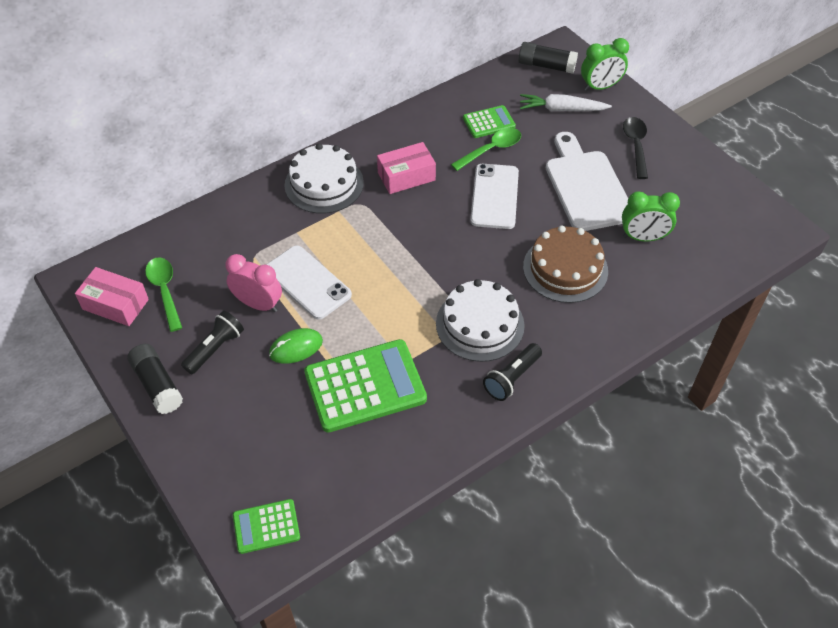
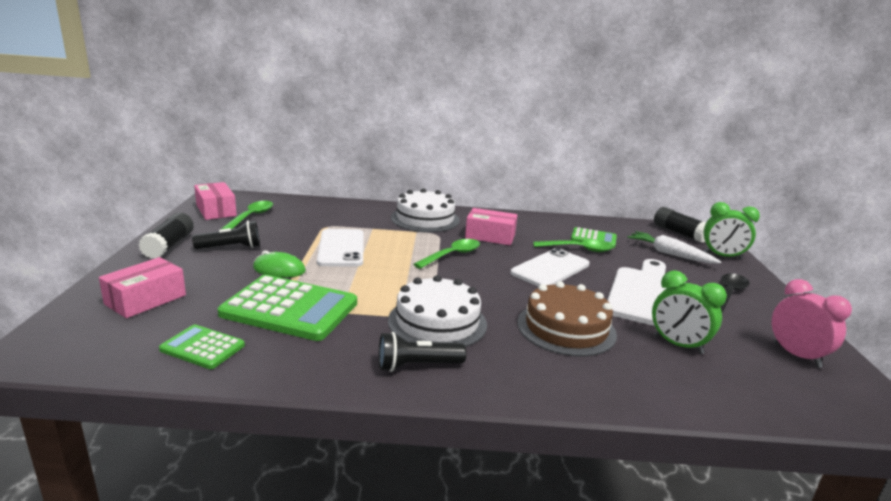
camera: 35 degrees right, 30 degrees down
pink clock [225,254,282,312] -> pink clock moved to [772,279,852,368]
green calculator [233,499,300,554] -> green calculator moved to [159,325,245,369]
none -> pink box [99,257,186,318]
none -> green spoon [414,239,480,269]

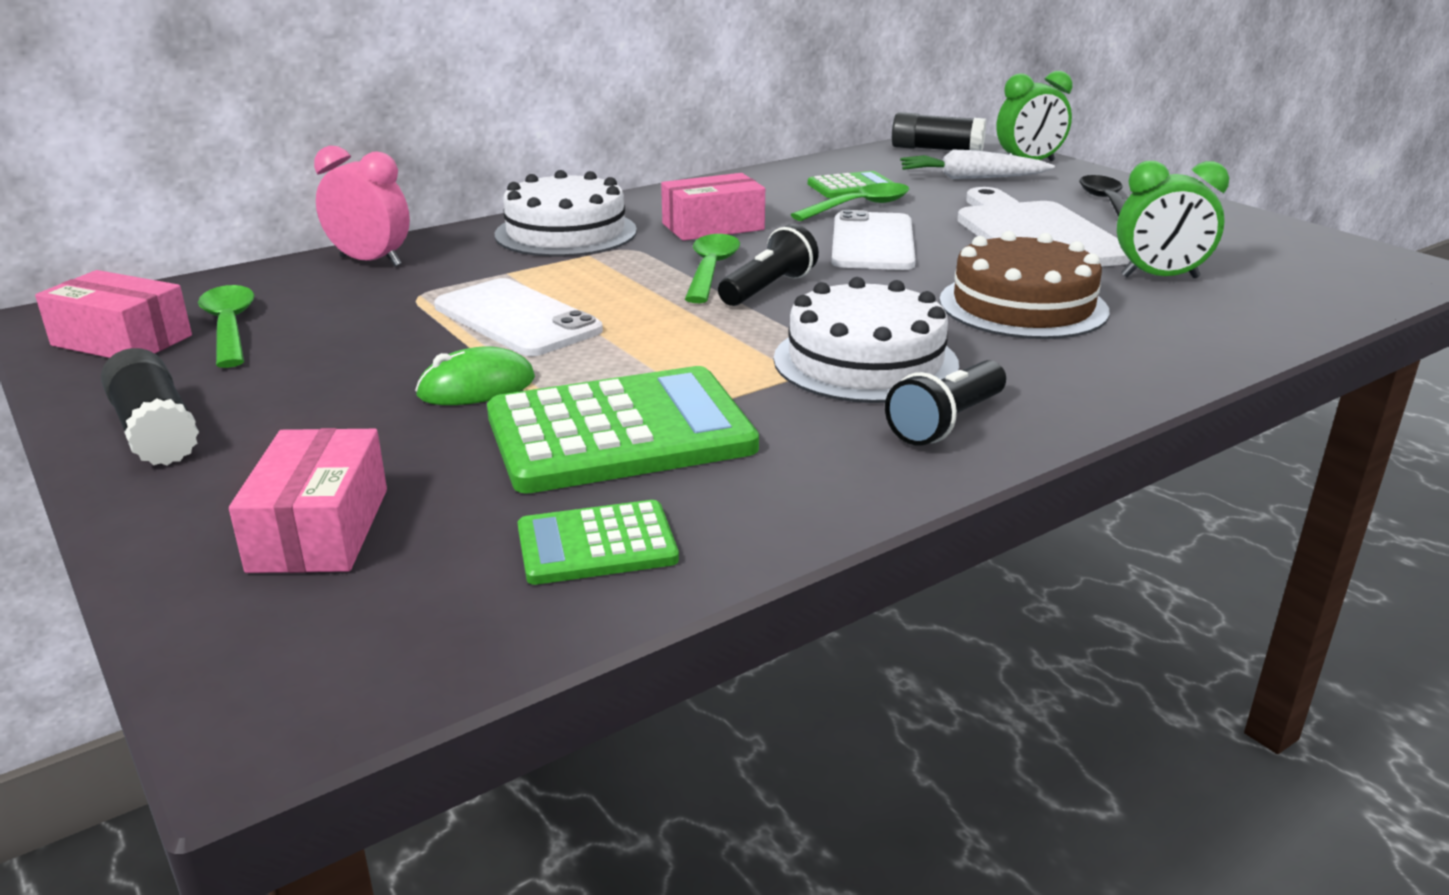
camera: 35 degrees left, 5 degrees up
black flashlight [192,220,260,249] -> black flashlight moved to [718,224,819,306]
pink clock [772,279,852,368] -> pink clock moved to [314,145,410,267]

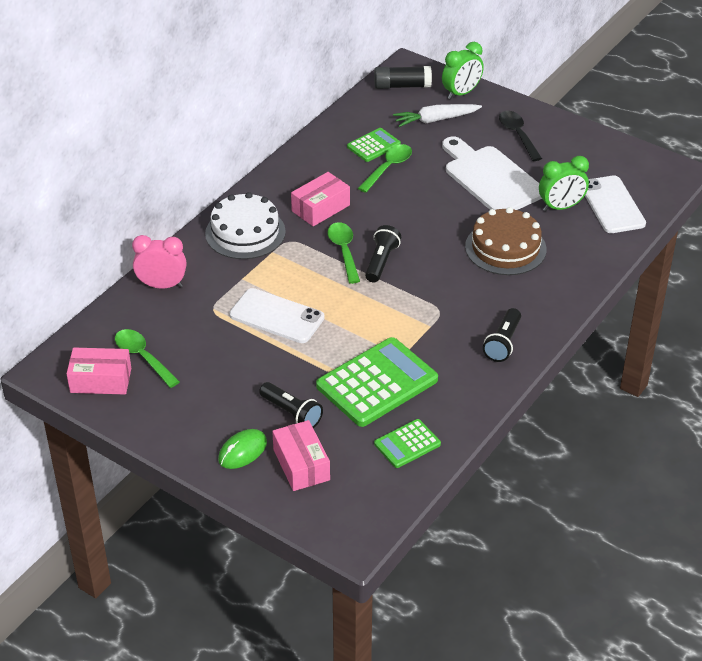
camera: 20 degrees left, 15 degrees up
black glue stick [101,348,199,465] -> none
green mouse [415,346,535,405] -> green mouse moved to [218,429,267,469]
white cake [774,277,959,403] -> none
white phone [832,210,916,270] -> white phone moved to [585,175,646,233]
none -> black flashlight [259,382,323,428]

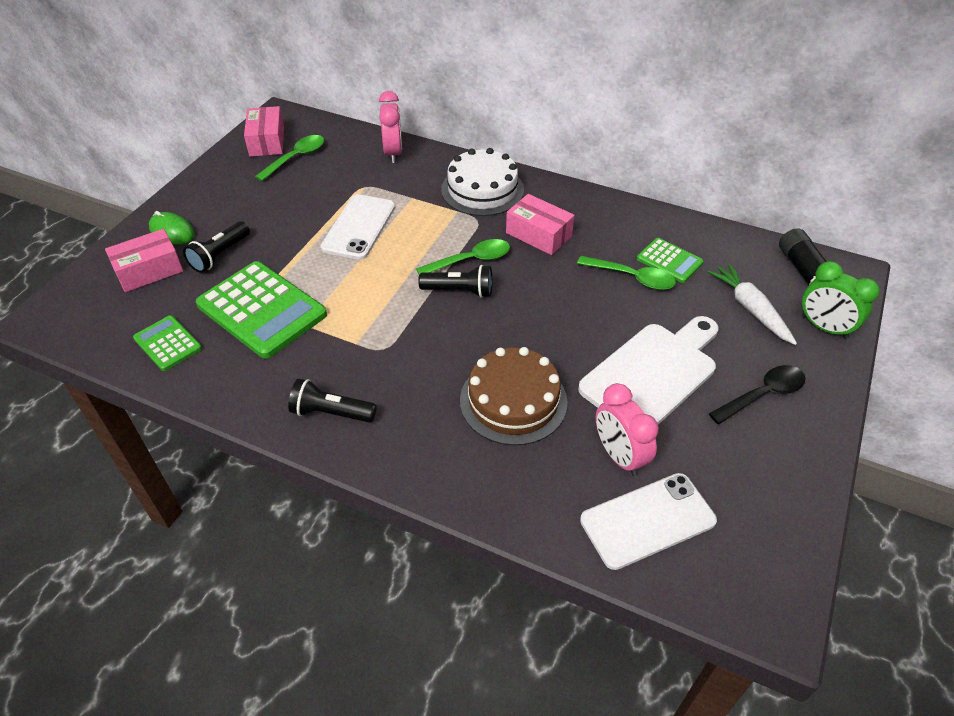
camera: 80 degrees right, 5 degrees up
green clock [539,156,589,211] -> pink clock [596,383,659,476]

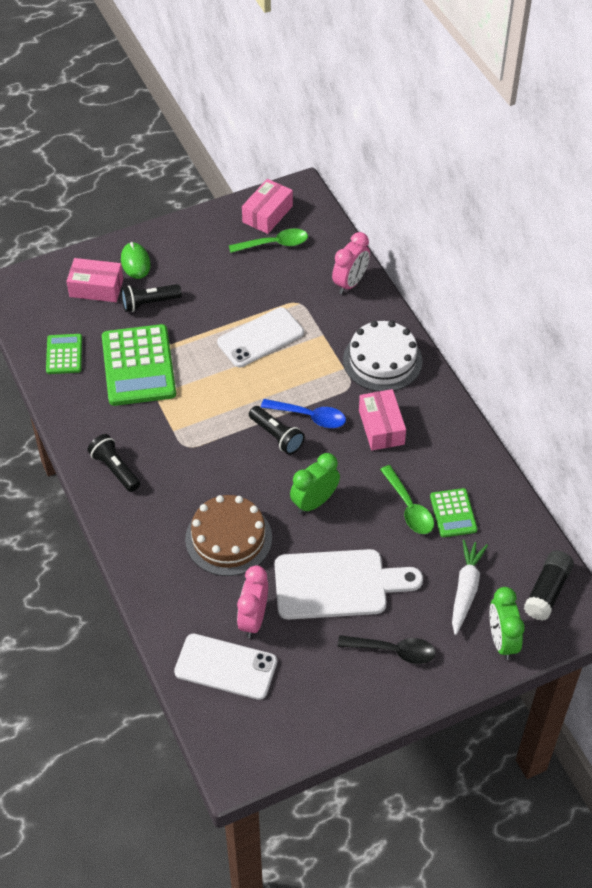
camera: 40 degrees right, 5 degrees up
green spoon [416,239,510,274] -> blue spoon [261,399,346,428]
none -> green clock [290,453,340,514]

